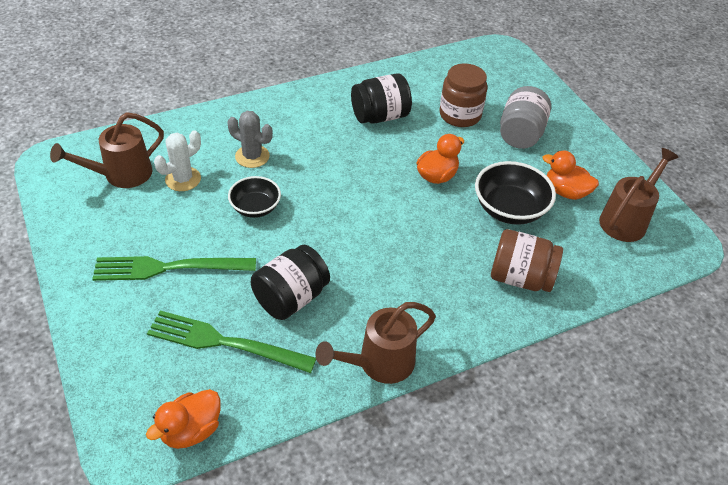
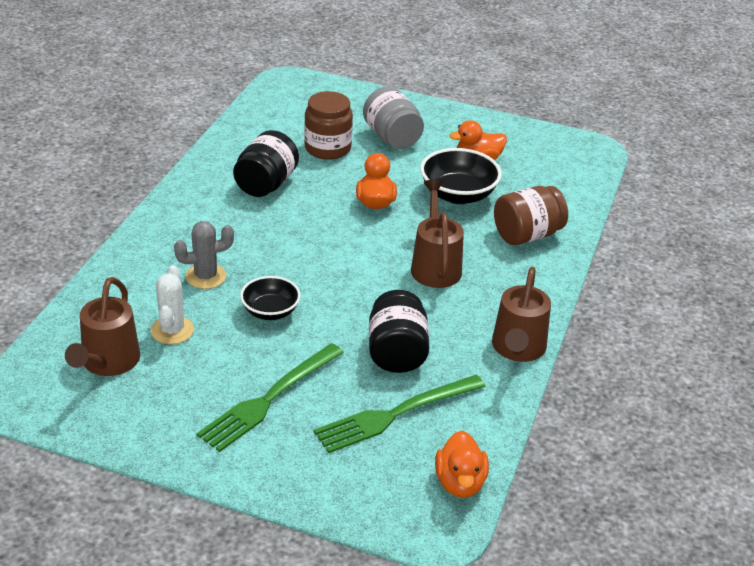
camera: 45 degrees left, 10 degrees down
brown watering can [599,148,679,242] -> brown watering can moved to [411,179,464,288]

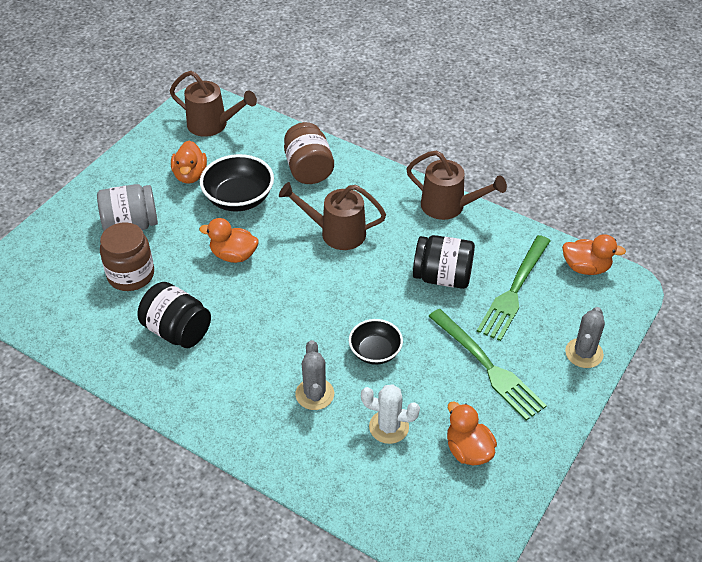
camera: 75 degrees left, 10 degrees up
brown watering can [65,277,140,376] -> brown watering can moved to [170,71,257,137]
green fork [314,375,485,453] -> green fork turned 45 degrees clockwise [477,235,551,341]
none -> orange duck [447,402,497,465]
none -> grey cactus [565,307,605,368]

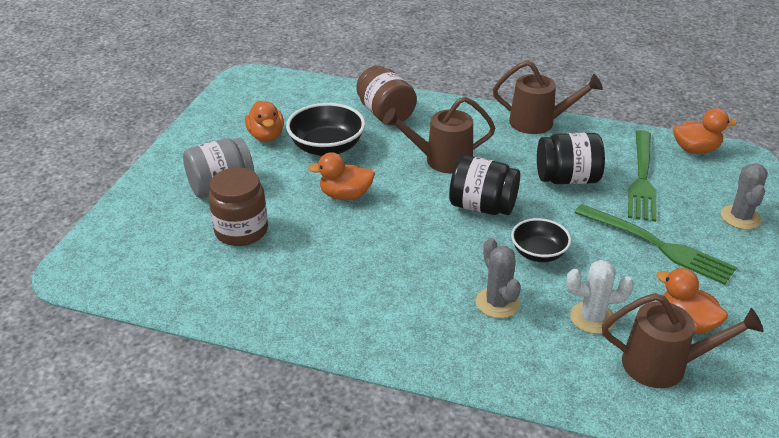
camera: 15 degrees left, 10 degrees down
black jar [138,282,211,348] -> black jar moved to [449,155,520,215]
brown watering can [170,71,257,137] -> brown watering can moved to [602,293,764,388]

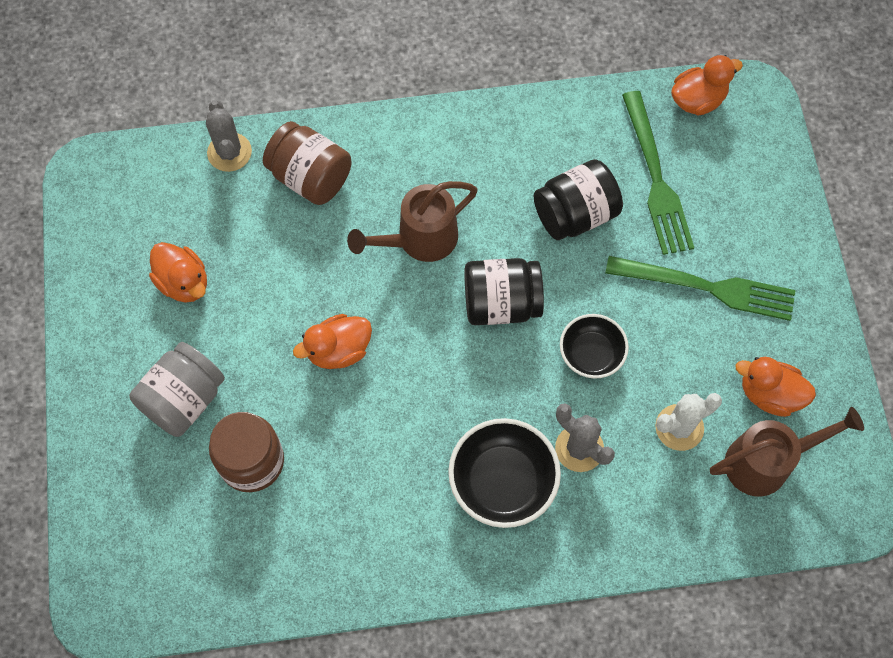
camera: 25 degrees left, 30 degrees up
black bowl [286,103,365,156] -> black bowl moved to [448,418,561,528]
brown watering can [493,60,603,134] -> none
grey cactus [721,163,768,230] -> grey cactus moved to [206,100,252,172]

